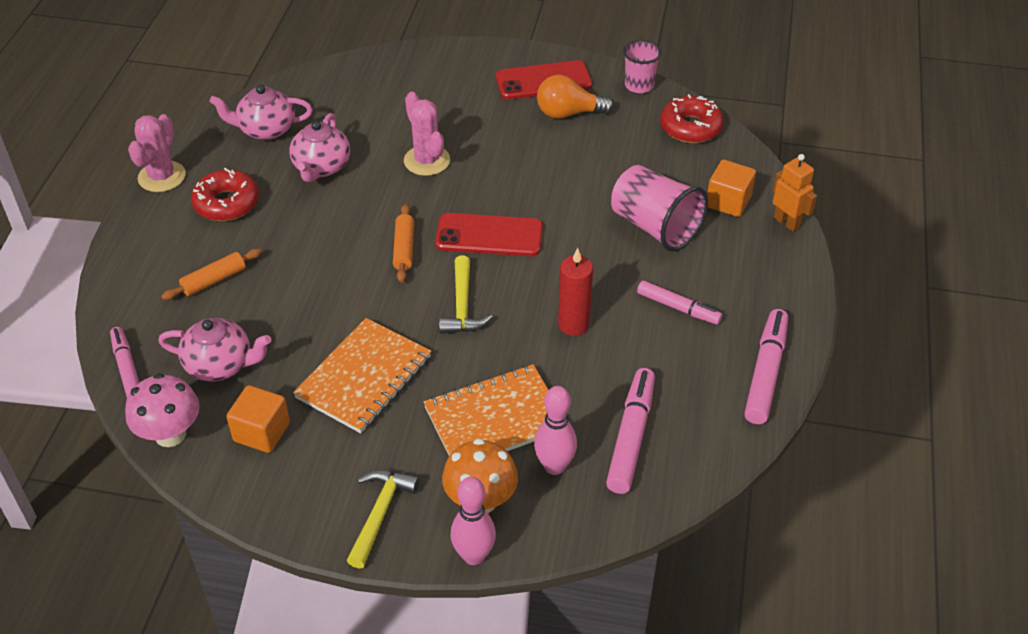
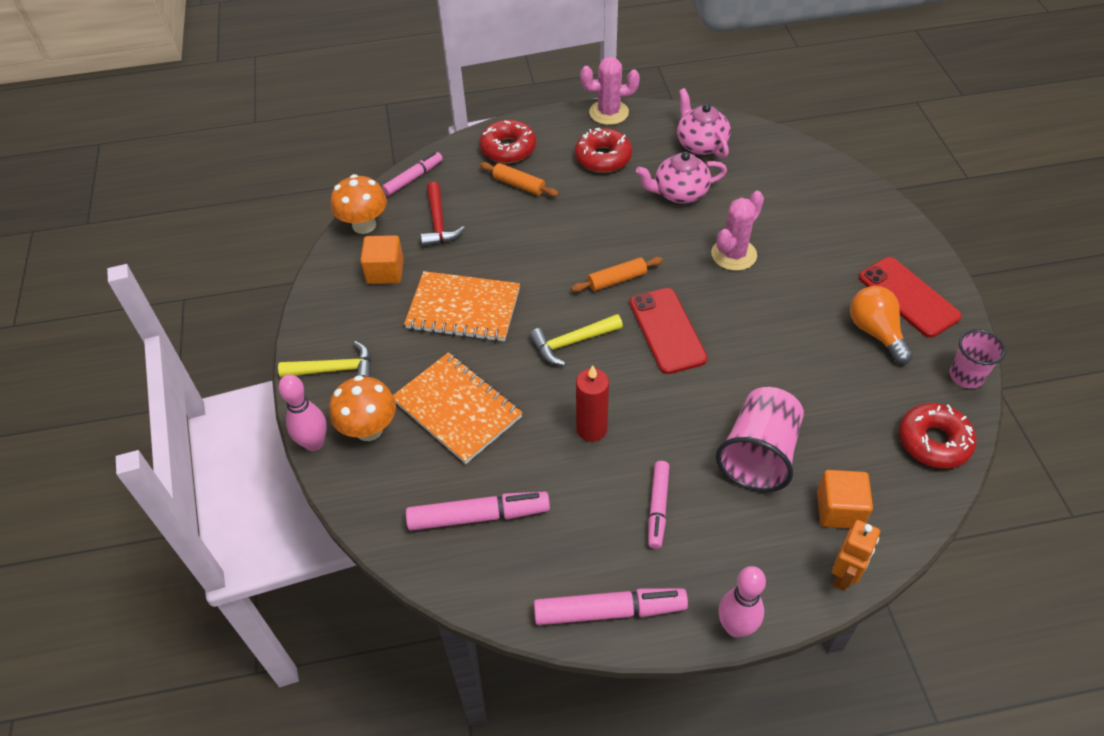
camera: 70 degrees right, 5 degrees up
pink mushroom [125,373,200,447] -> orange mushroom [331,174,387,234]
pink teapot [158,318,271,382] -> red hammer [420,182,465,247]
pink bowling pin [534,386,577,475] -> pink bowling pin moved to [719,566,766,638]
none -> red donut [479,120,536,163]

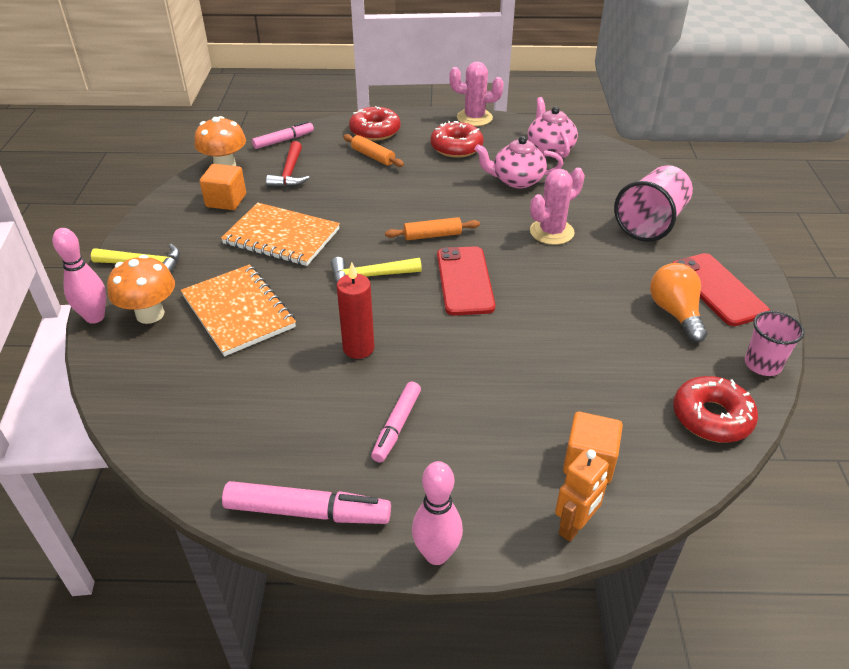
camera: 10 degrees right, 10 degrees down
pink marker [406,492,550,531] -> none
pink cup [716,387,804,492] -> pink cup moved to [614,165,693,242]

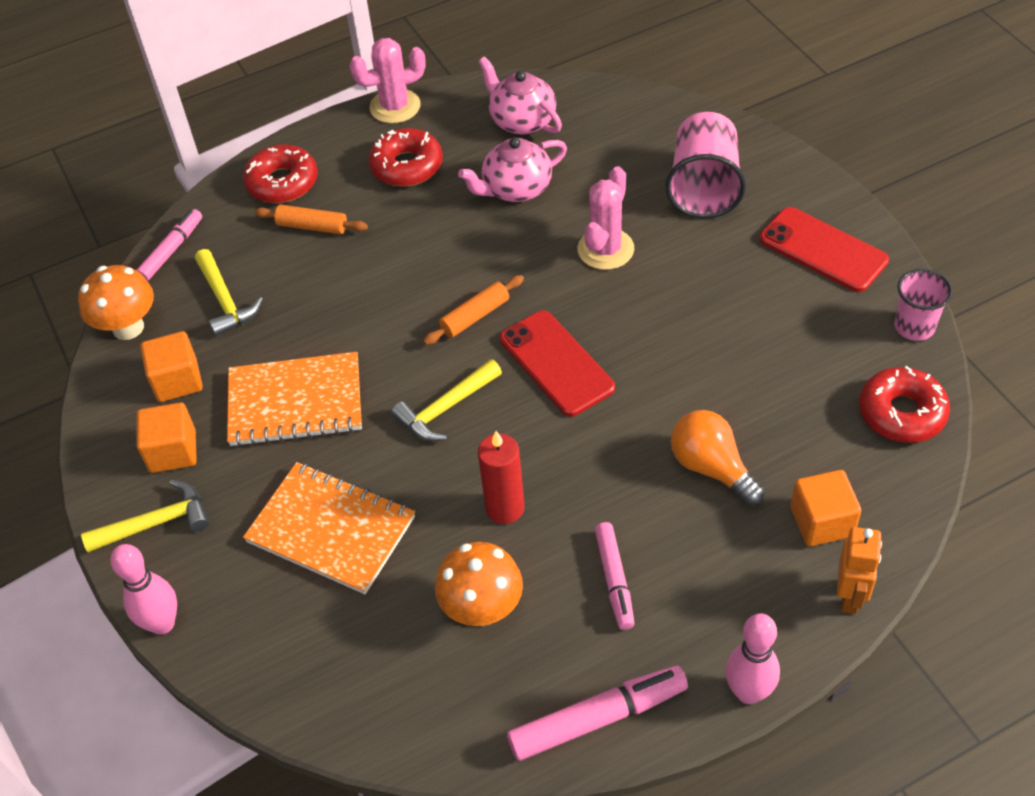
camera: 25 degrees left, 10 degrees up
orange mushroom [107,255,175,324] -> orange mushroom moved to [435,542,523,626]
red hammer [266,141,309,188] -> yellow hammer [195,249,263,336]
orange light bulb [650,263,707,343] -> orange light bulb moved to [671,410,765,505]
none -> orange cube [137,402,197,473]

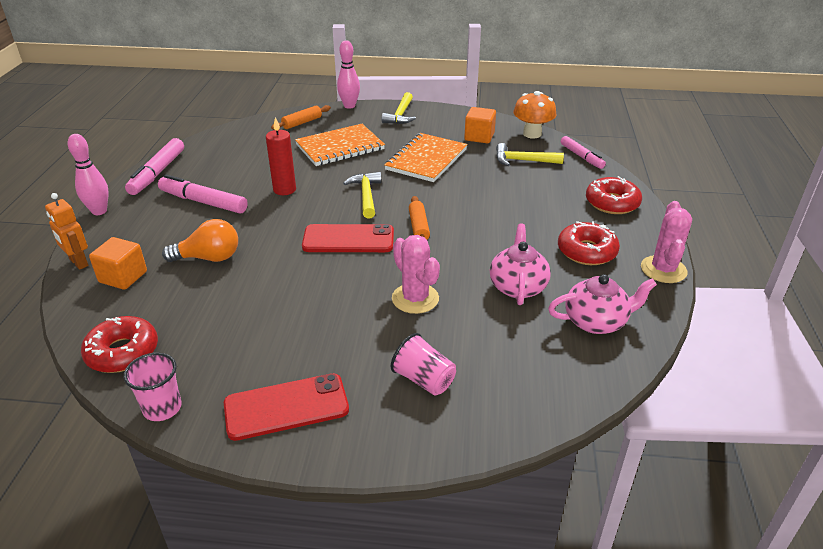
camera: 120 degrees right, 15 degrees down
orange cube [137,402,197,473] -> none
orange rolling pin [254,205,368,234] -> orange rolling pin moved to [271,105,331,130]
orange mushroom [435,542,523,626] -> none
pink marker [595,522,635,630] -> pink marker [158,174,248,214], size x1.51
pink cup [665,112,746,219] -> pink cup [390,333,456,396], size x0.61

